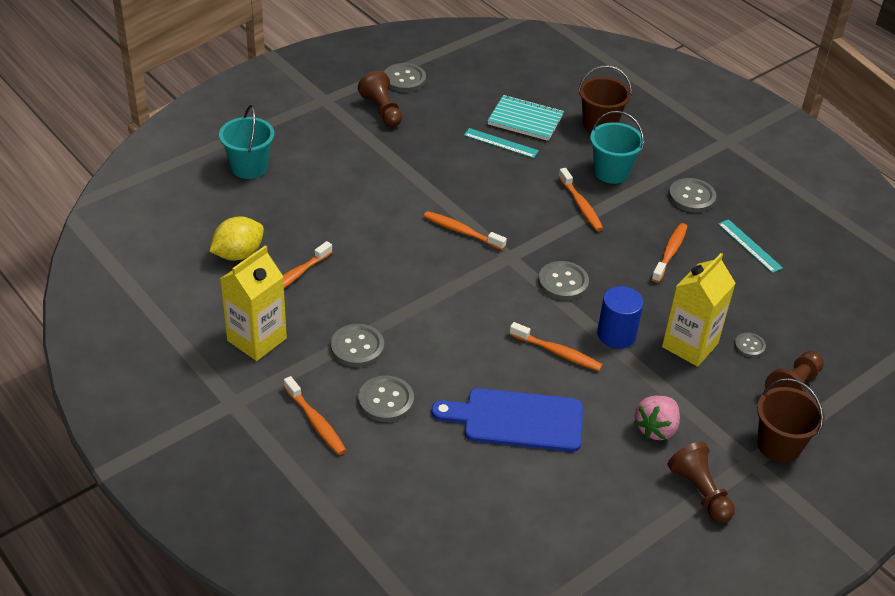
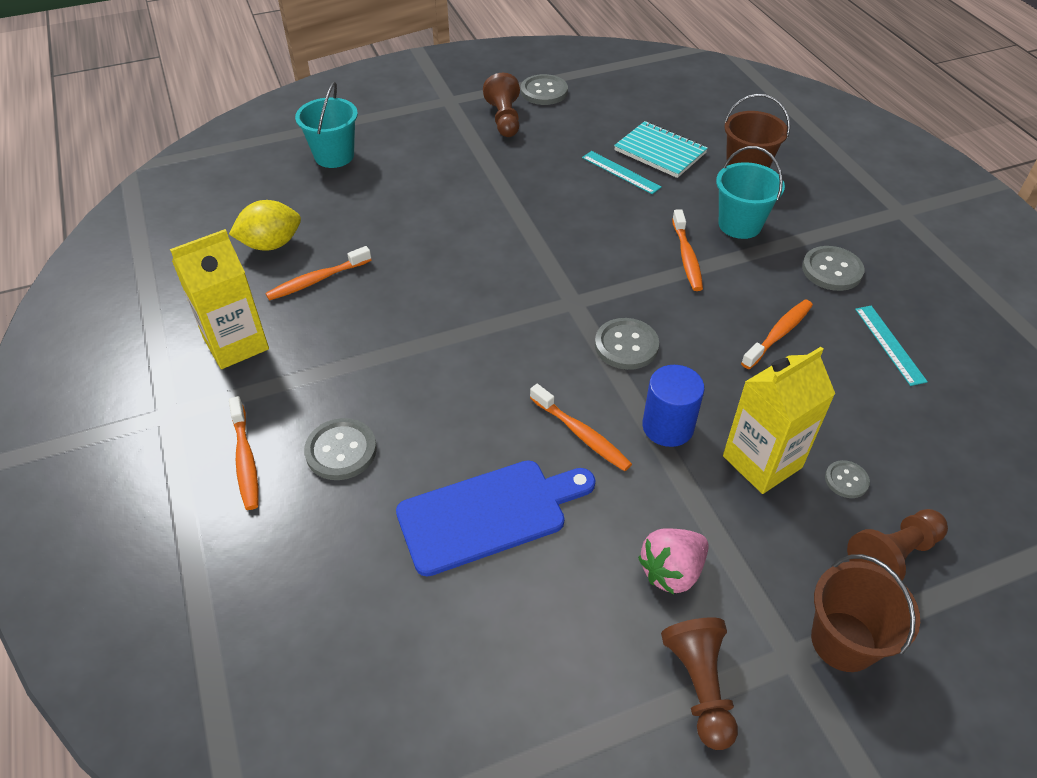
camera: 20 degrees right, 5 degrees up
grey button [331,324,384,367] -> none
orange toothbrush [424,211,507,250] -> none
blue cutting board [431,388,583,452] -> blue cutting board turned 135 degrees clockwise [396,460,596,577]

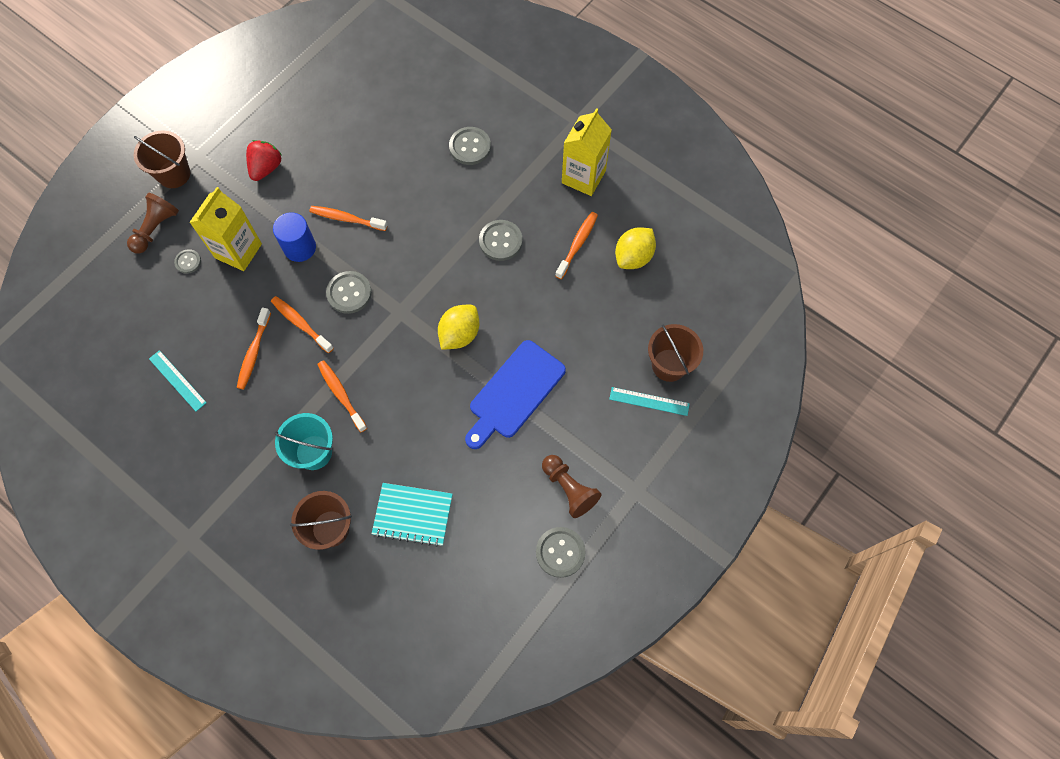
camera: 150 degrees right, 20 degrees up
orange toothbrush [229,396,258,510] -> orange toothbrush moved to [271,296,334,353]
turquoise bucket [295,82,358,168] -> brown bucket [648,324,703,382]
blue cutting board [396,460,596,577] -> blue cutting board moved to [465,340,566,449]
turquoise ruler [582,151,661,194] -> turquoise ruler moved to [609,387,690,416]
pink strawberry [638,528,709,594] -> red strawberry [246,140,282,181]
brown pawn [661,617,738,750] -> none
grey button [802,246,864,291] -> grey button moved to [479,220,523,261]
none -> yellow lemon [438,305,479,350]

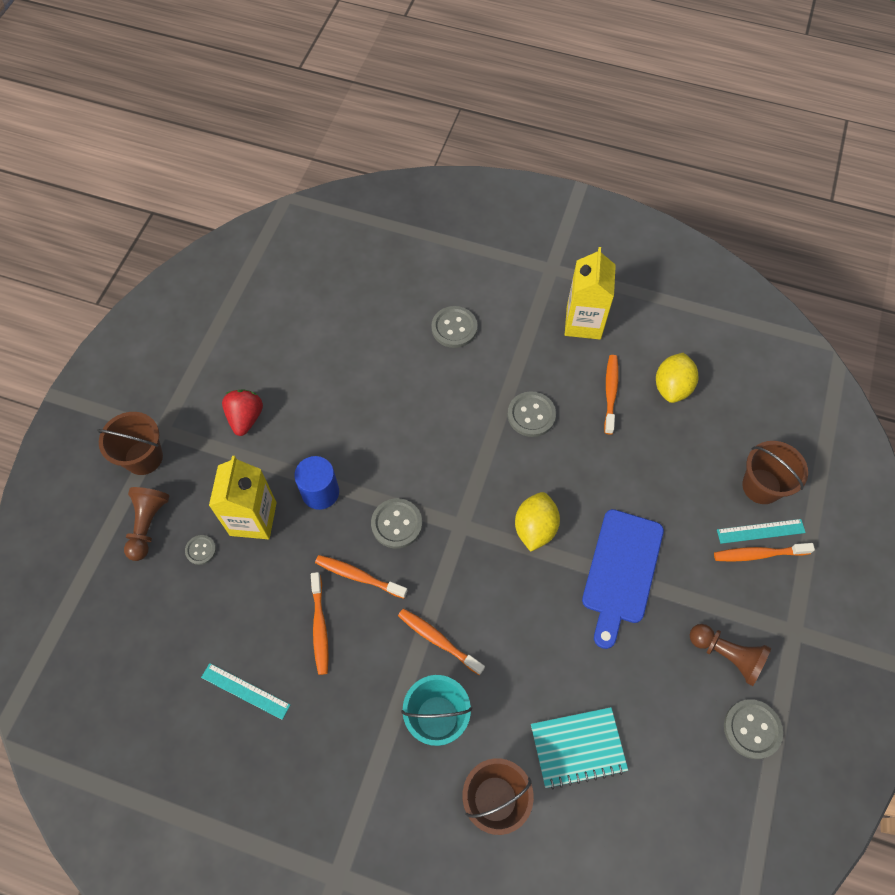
camera: 20 degrees left, 5 degrees down
orange toothbrush [309,206,388,231] -> orange toothbrush moved to [714,543,815,562]

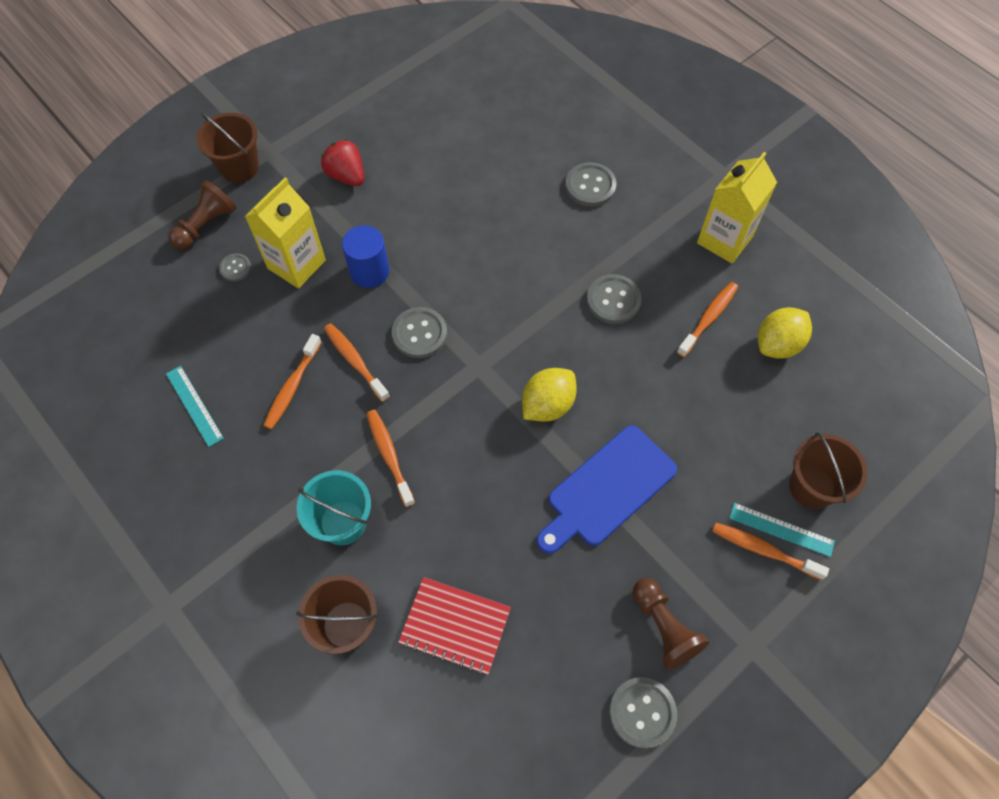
camera: 30 degrees right, 0 degrees up
red strawberry [222,389,263,436] -> red strawberry turned 75 degrees counterclockwise [321,139,364,186]
turquoise notebook [531,707,628,789] -> red notebook [398,577,511,675]

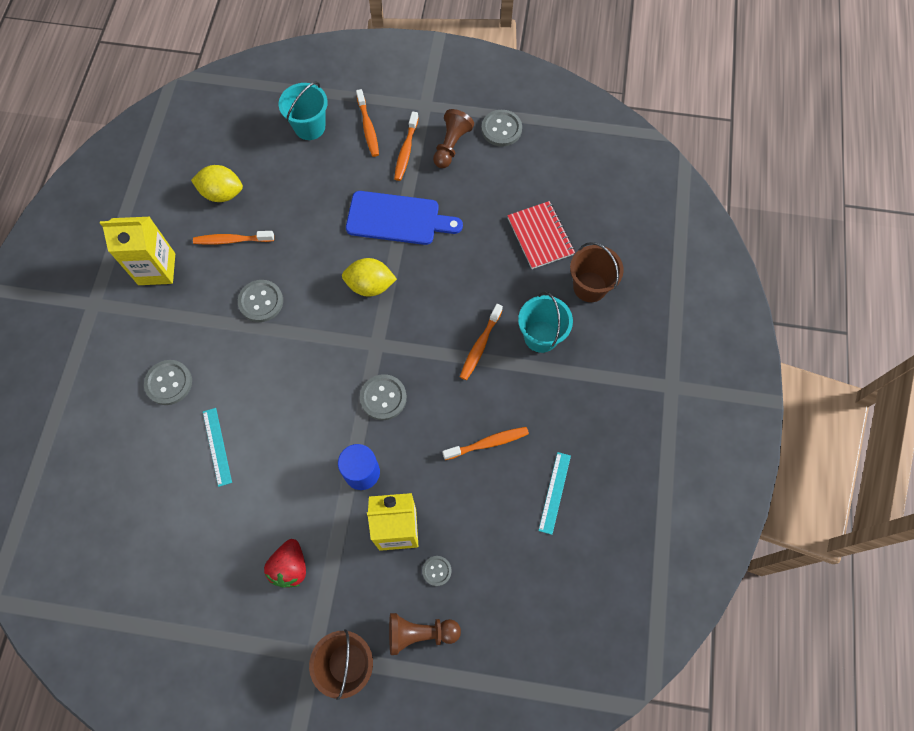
camera: 130 degrees left, 5 degrees up
orange toothbrush [324,323,390,402] -> orange toothbrush moved to [394,111,419,181]
turquoise ruler [729,503,835,557] -> turquoise ruler moved to [203,408,232,487]
brown bucket [789,432,868,509] -> turquoise bucket [279,81,328,140]

